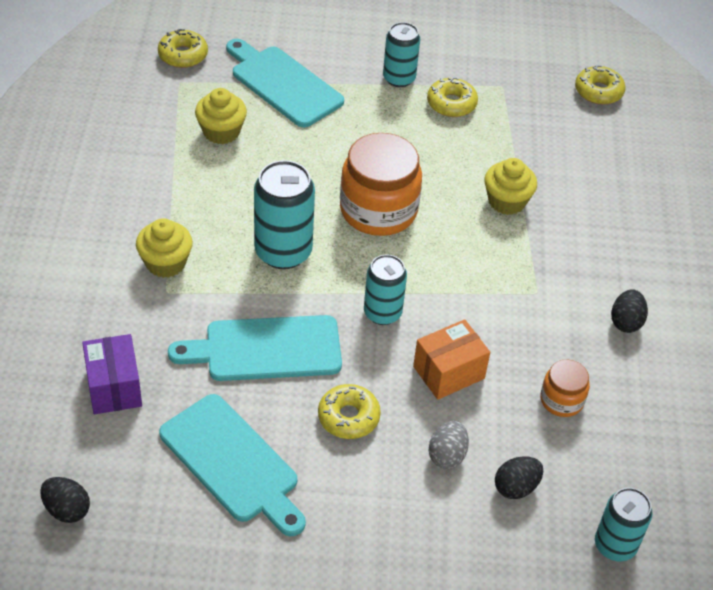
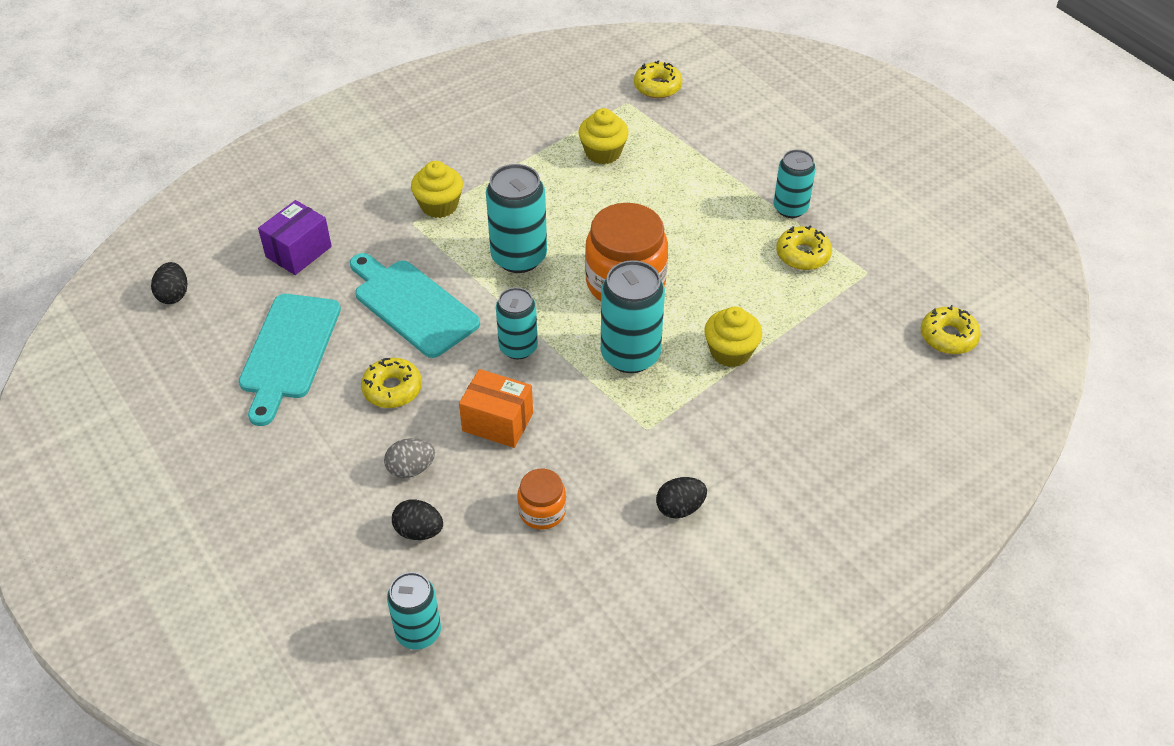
camera: 55 degrees right, 0 degrees up
turquoise cutting board [226,39,344,128] -> none
none -> turquoise can [601,260,665,373]

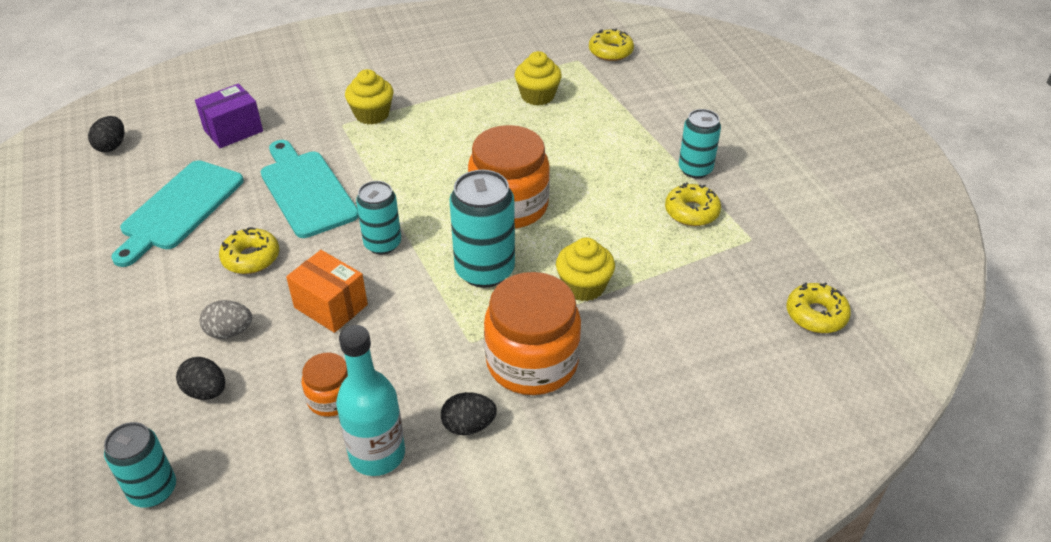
camera: 15 degrees right, 5 degrees down
turquoise can [486,164,547,273] -> none
none -> turquoise bottle [336,325,405,476]
none -> orange jar [484,272,581,395]

